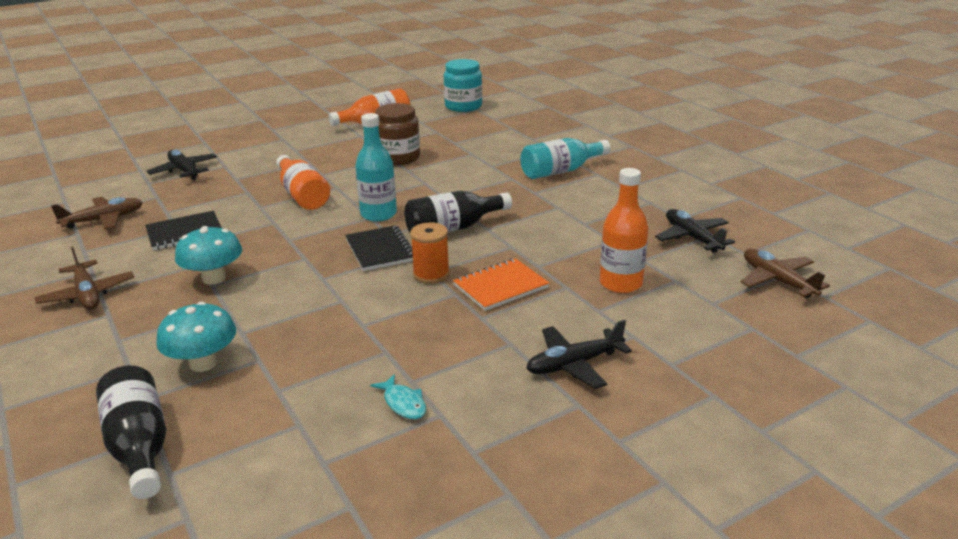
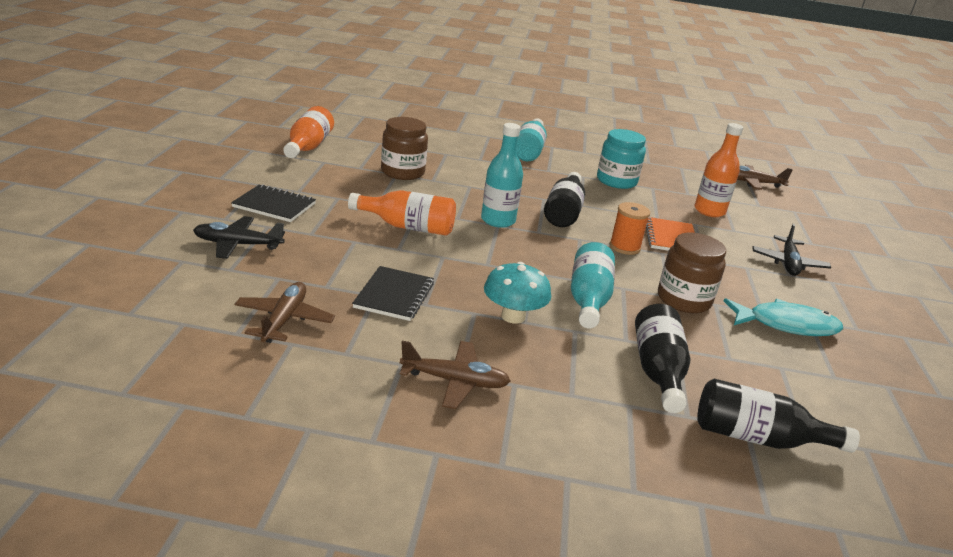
camera: 55 degrees left, 0 degrees up
turquoise mushroom [156,302,236,372] -> black bottle [635,304,690,413]
black notebook [345,225,413,271] -> black notebook moved to [231,184,316,222]
turquoise fish [370,374,426,419] -> turquoise fish [724,298,843,336], size x1.98
turquoise jar [444,59,482,112] -> turquoise jar moved to [597,129,646,189]
black plane [655,209,735,253] -> none
none -> turquoise bottle [571,242,615,328]
none -> brown jar [658,233,726,313]

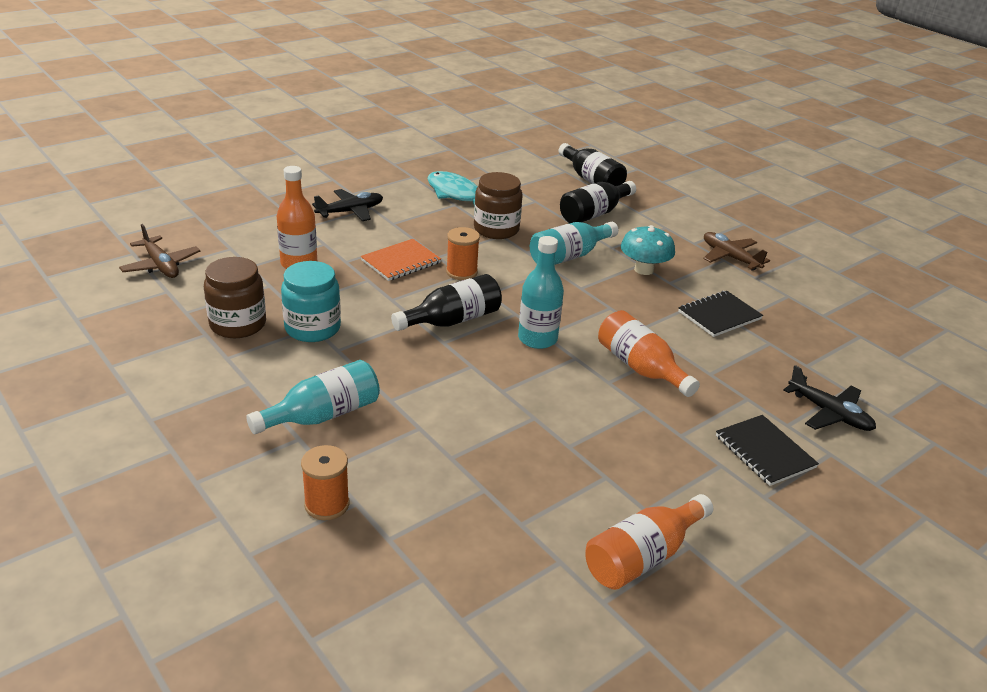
camera: 135 degrees left, 5 degrees up
brown plane [235,282,335,343] -> none
brown jar [381,117,428,180] -> brown jar moved to [204,257,266,338]
none -> orange spool [301,445,349,520]

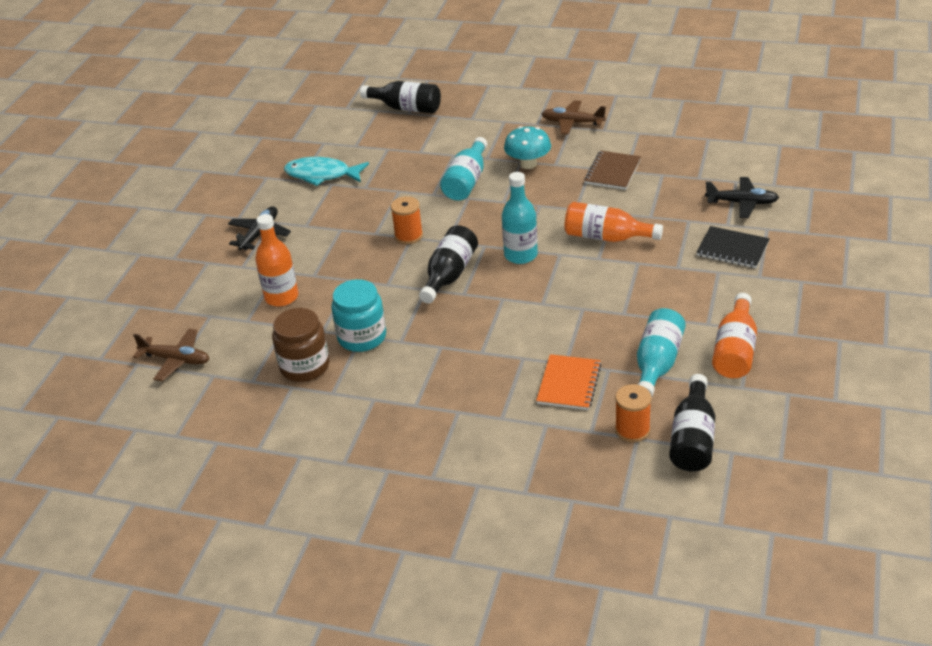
camera: 30 degrees left, 5 degrees up
turquoise bottle [246,360,380,434] -> turquoise bottle moved to [637,308,686,397]
orange spool [301,445,349,520] -> orange spool moved to [615,384,652,442]
orange notebook [361,239,441,281] -> orange notebook moved to [536,354,601,410]
brown jar [474,172,523,239] -> none
black bottle [560,181,636,223] -> black bottle moved to [669,374,715,472]
black notebook [678,291,763,337] -> brown notebook [584,151,641,190]

